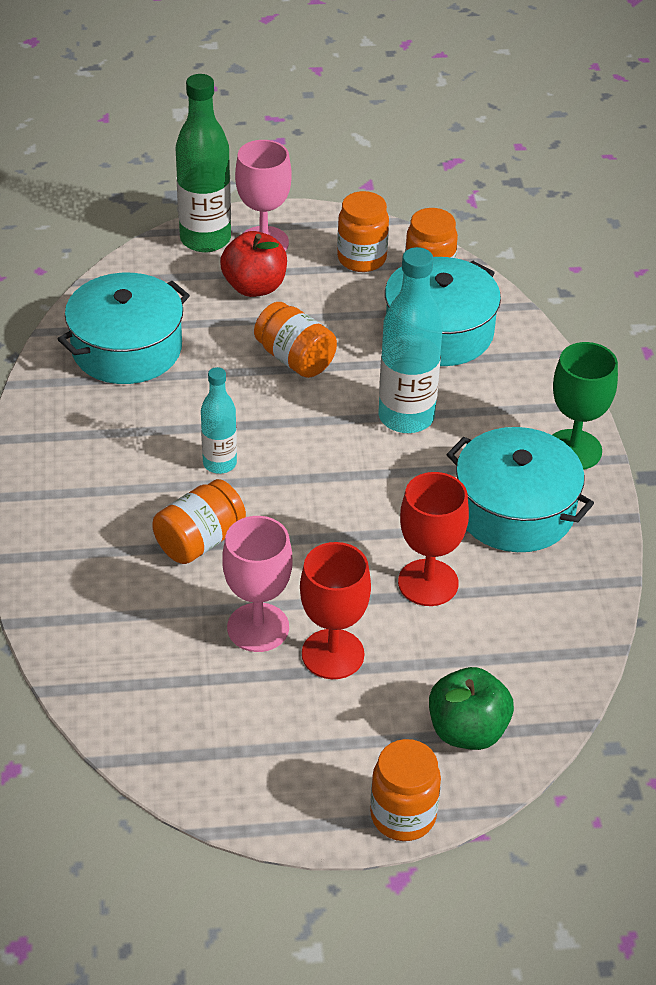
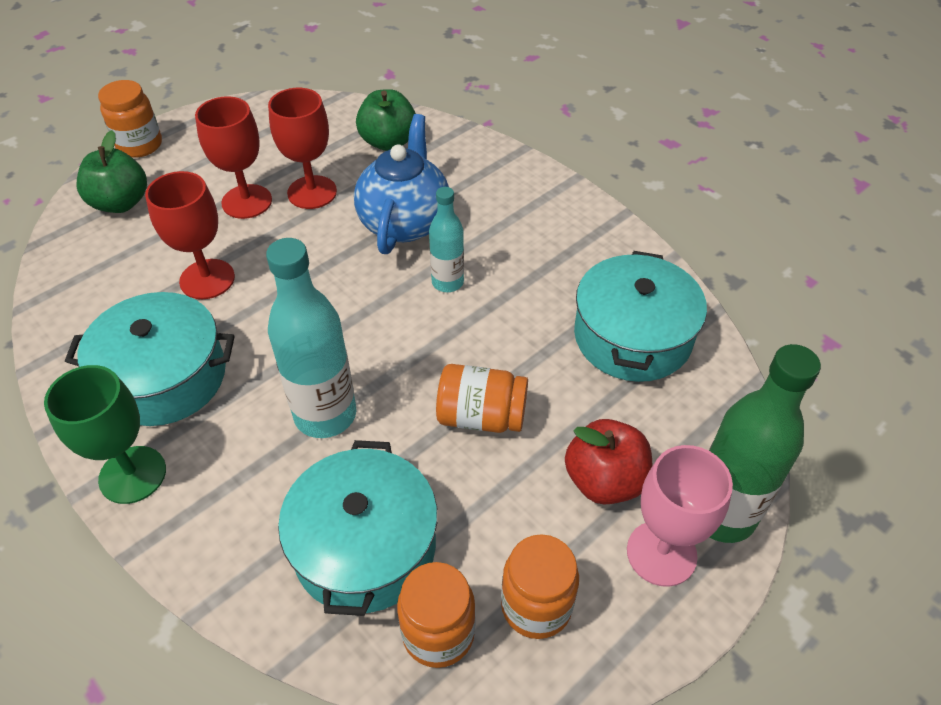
camera: 145 degrees right, 5 degrees up
orange jar [152,479,246,564] -> blue teapot [354,114,449,254]
pink goblet [222,516,293,652] -> red goblet [268,88,337,209]
none -> green apple [356,89,416,151]

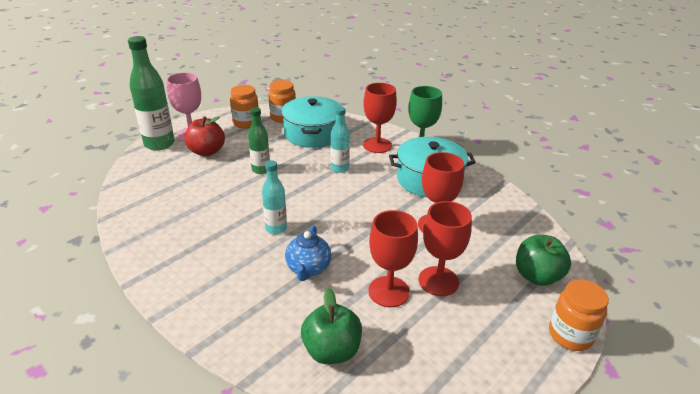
camera: 175 degrees right, 15 degrees down
turquoise bottle [266,238,356,438] -> turquoise bottle [331,107,350,173], size x0.58
blue teapot [354,114,449,254] -> blue teapot [285,225,331,281], size x0.63
orange jar [436,364,528,433] -> green bottle [248,107,270,174]
turquoise pot [574,251,707,382] -> none
none -> red goblet [363,83,397,153]

